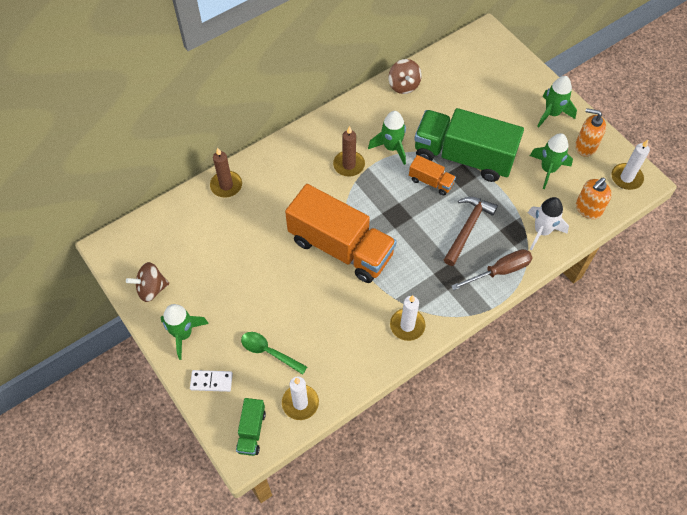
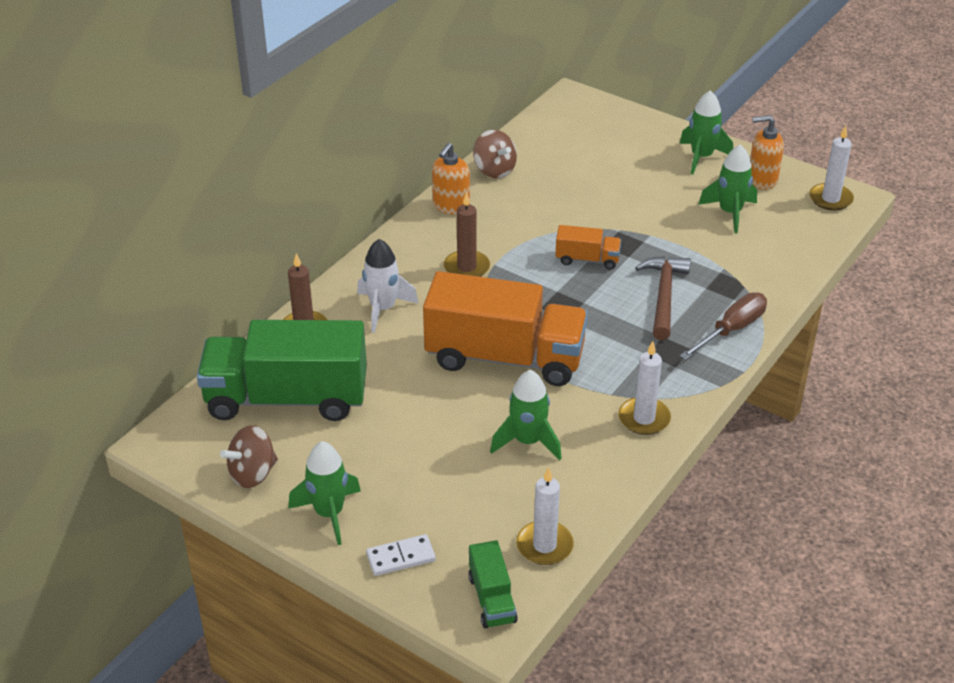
camera: 20 degrees left, 20 degrees down
green spoon [241,332,307,375] -> none
green rocket [368,111,406,165] -> green rocket moved to [490,370,562,461]
green truck [414,108,524,182] -> green truck moved to [197,320,367,421]
white rocket [528,197,569,250] -> white rocket moved to [357,239,418,333]
orange soap dispenser [576,178,612,219] -> orange soap dispenser moved to [432,143,470,214]

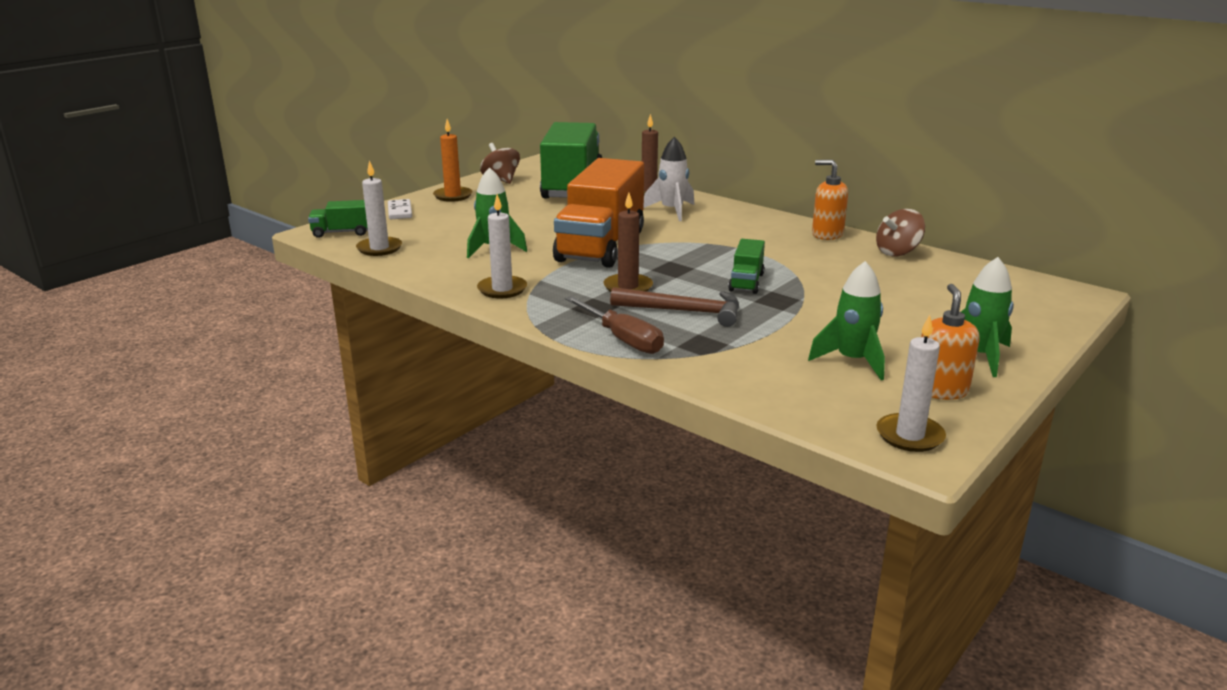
camera: 95 degrees right, 15 degrees down
green rocket [288,441,361,545] -> orange candle [433,119,472,202]
brown candle [444,192,490,277] -> brown candle moved to [604,193,653,292]
orange truck [555,225,621,270] -> green truck [728,239,765,294]

